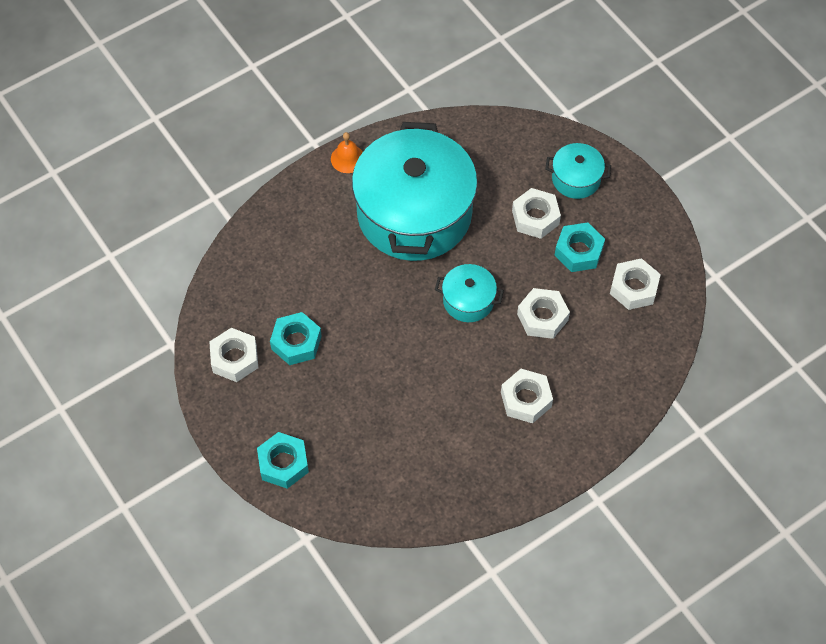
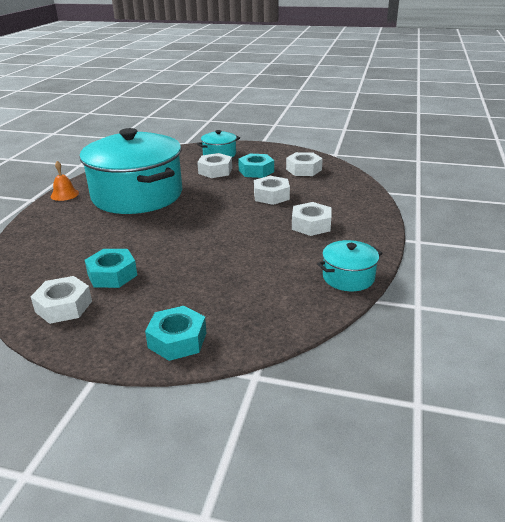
camera: 40 degrees left, 30 degrees down
turquoise pot [435,264,504,322] -> turquoise pot moved to [317,240,383,291]

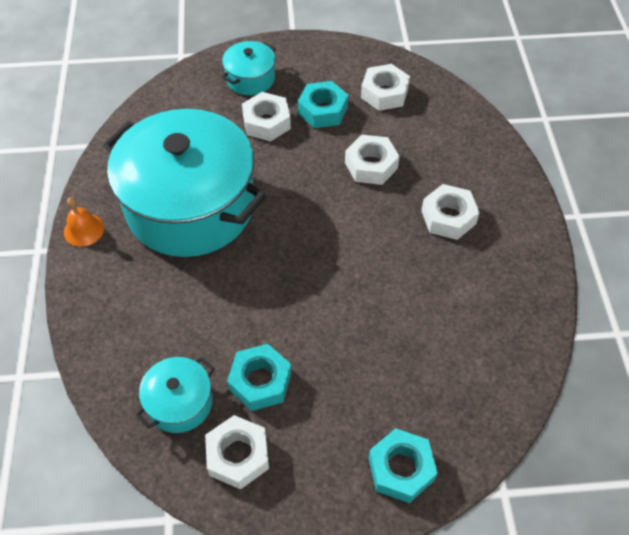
camera: 20 degrees left, 25 degrees up
turquoise pot [317,240,383,291] -> turquoise pot moved to [135,357,215,433]

